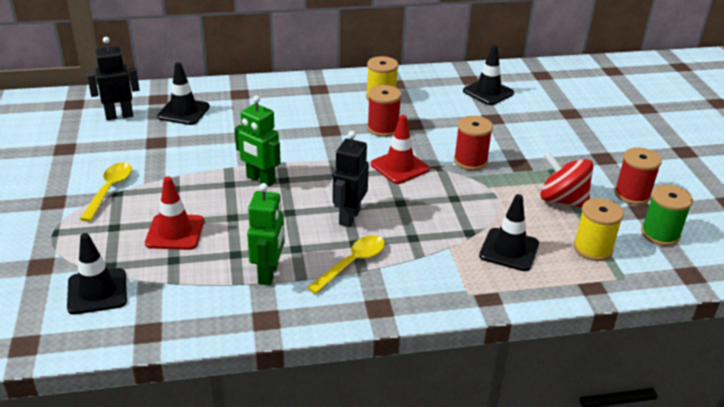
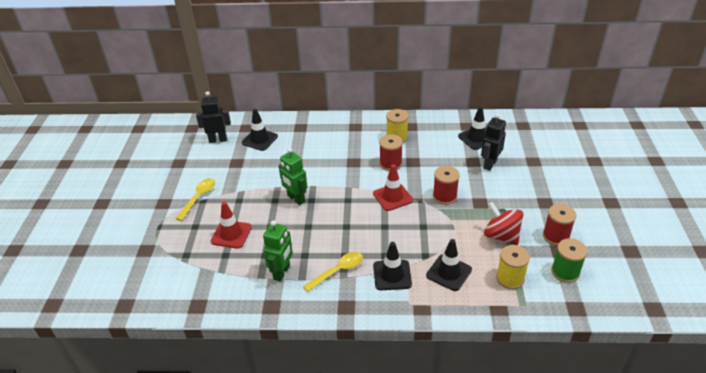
camera: 15 degrees right, 5 degrees up
black traffic cone [67,233,127,315] -> black traffic cone moved to [373,242,412,290]
black robot [333,131,369,227] -> black robot moved to [481,114,506,171]

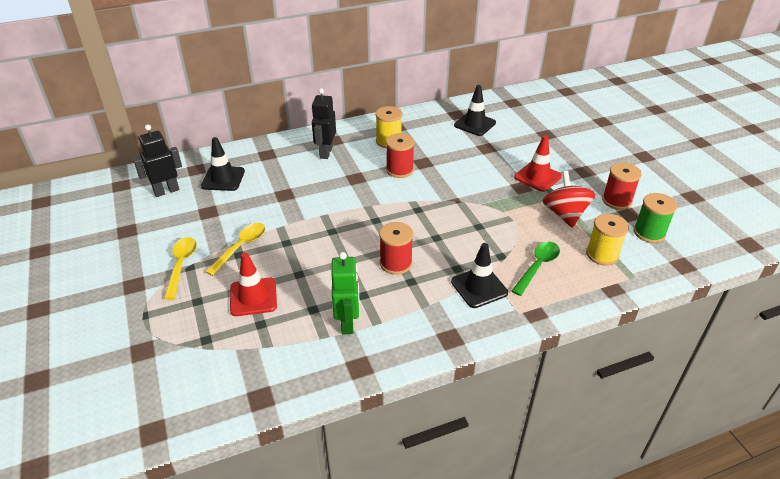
camera: 25 degrees left, 0 degrees up
green robot [279,148,307,205] -> none
yellow spoon [303,252,363,292] -> yellow spoon moved to [206,223,265,276]
red traffic cone [373,164,413,211] -> red traffic cone moved to [514,135,562,192]
black traffic cone [426,239,472,291] -> green spoon [512,242,560,296]
red spool [433,166,460,205] -> red spool moved to [379,222,413,275]
black robot [481,114,506,171] -> black robot moved to [311,88,336,159]
red spinning top [484,202,523,245] -> red spinning top turned 60 degrees clockwise [543,171,595,228]

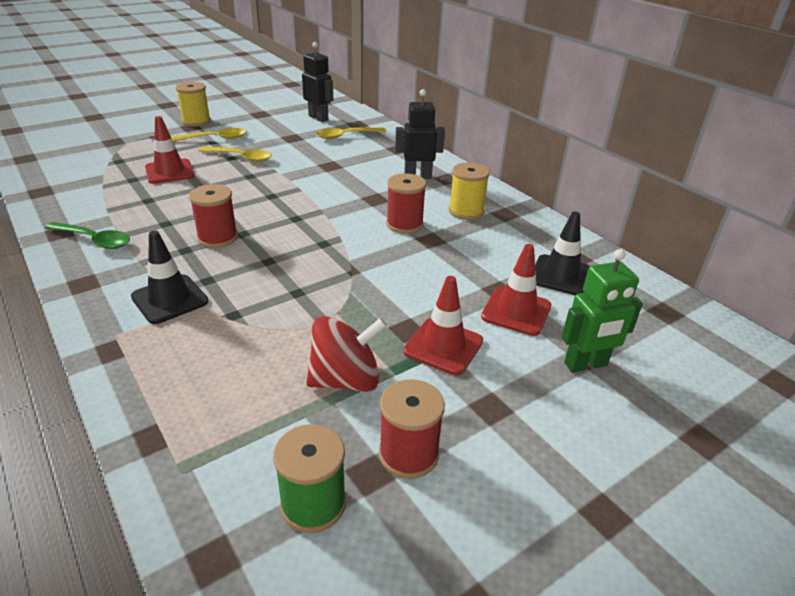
camera: 75 degrees right, 5 degrees down
black traffic cone [201,137,245,191] -> yellow spoon [316,127,386,139]
green robot [332,252,359,334] -> green robot moved to [562,249,643,373]
green spoon [512,242,560,296] -> green spoon moved to [45,222,130,249]
yellow spool [586,214,629,266] -> yellow spool moved to [176,82,211,127]
none -> red traffic cone [481,244,552,336]

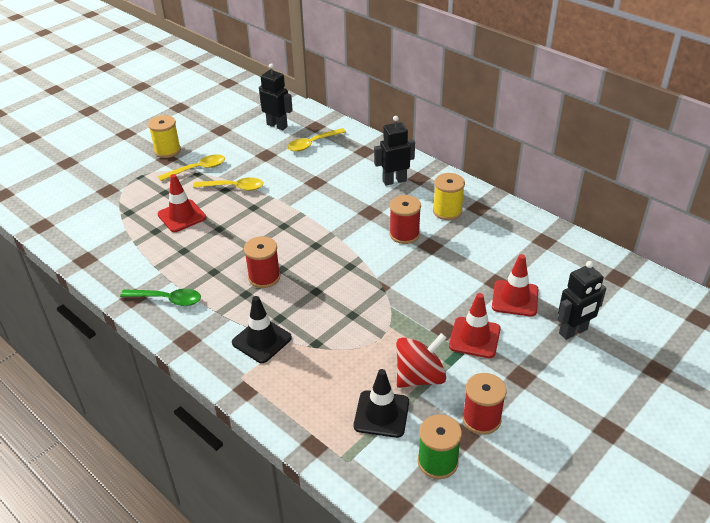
camera: 10 degrees left, 5 degrees up
black traffic cone [535,211,590,295] -> black traffic cone moved to [354,369,409,438]
green robot [562,249,643,373] -> black robot [557,261,607,340]

